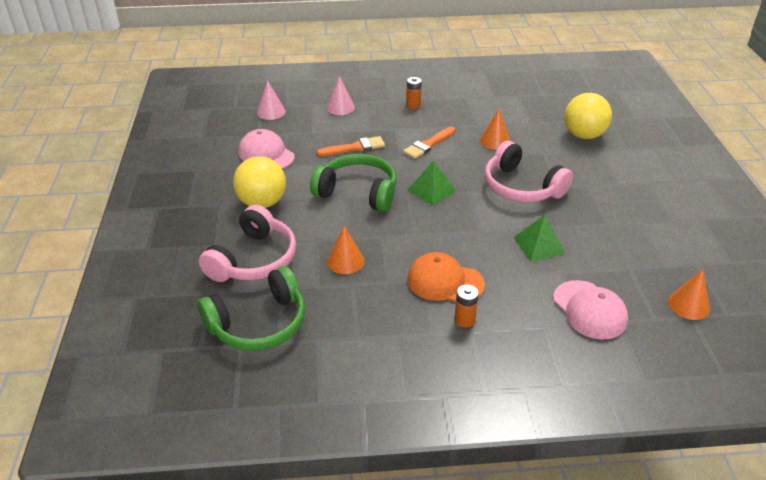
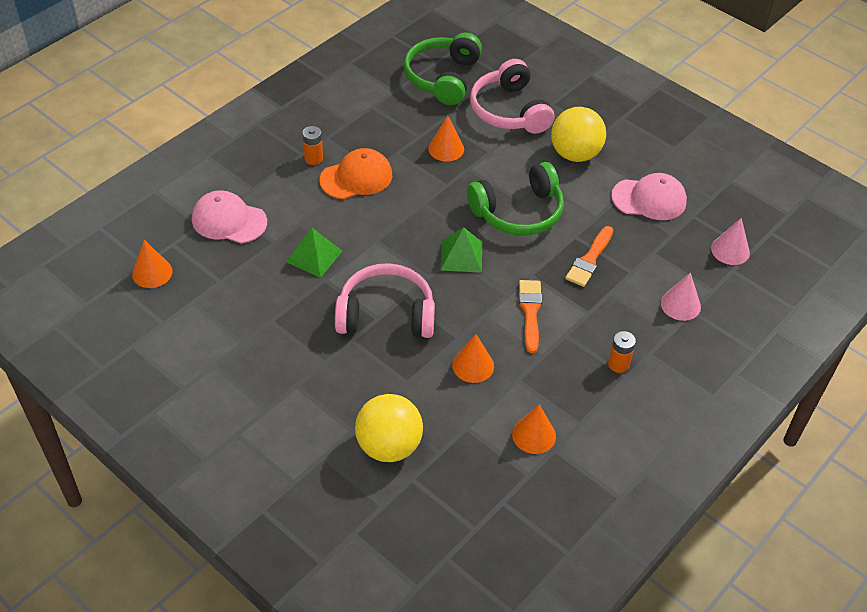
camera: 135 degrees right, 10 degrees up
none -> orange cone [512,405,556,454]

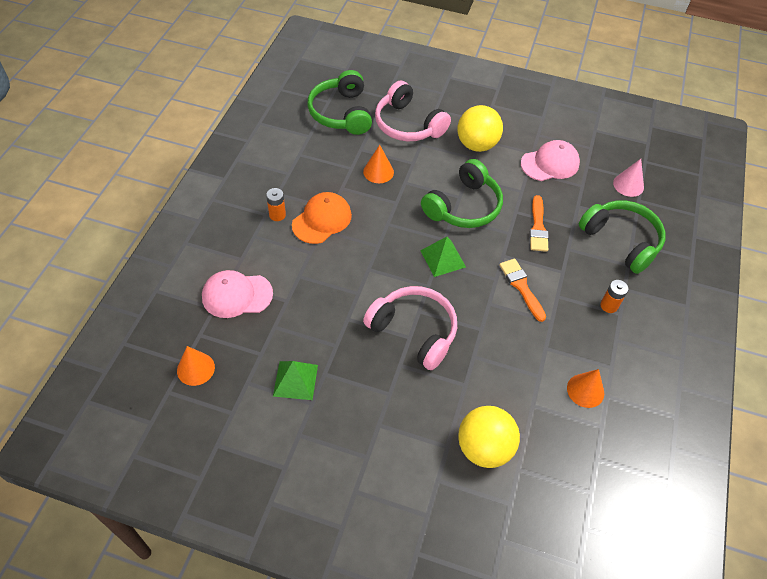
camera: 25 degrees left, 5 degrees up
green pyramid [286,228,342,278] -> green pyramid moved to [273,361,318,400]
pink headphones [335,263,435,338] -> pink headphones turned 60 degrees clockwise [363,286,457,370]
orange cone [452,334,494,383] -> none
pink cone [661,273,701,321] -> green headphones [579,200,666,274]

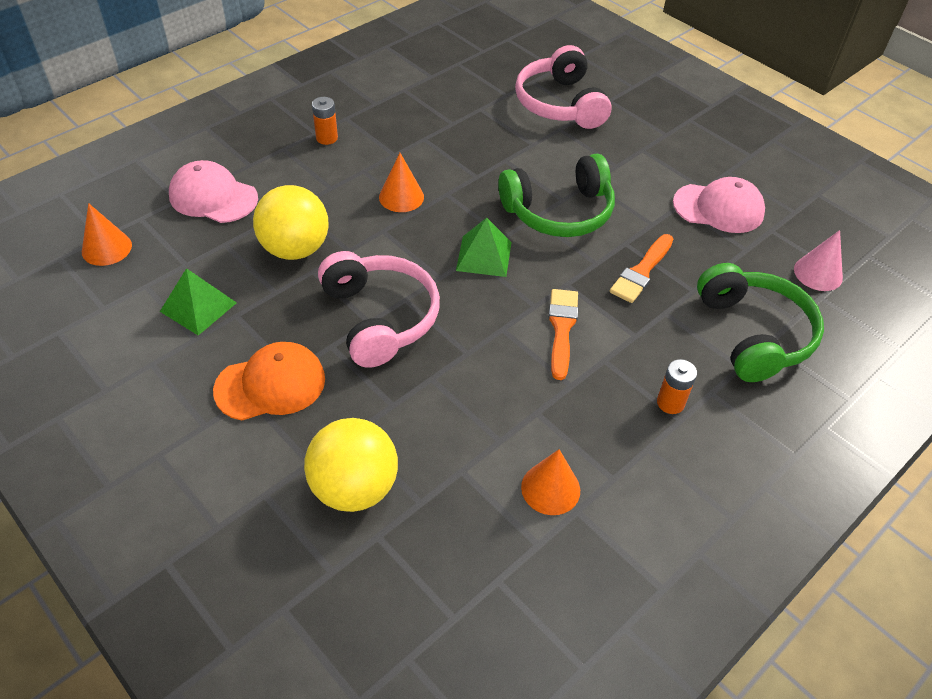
camera: 30 degrees right, 5 degrees down
orange cap [292,192,352,244] -> orange cap moved to [213,342,325,421]
green headphones [307,70,372,135] -> none
orange cone [363,145,394,183] -> orange cone moved to [379,153,424,212]
yellow ball [457,105,503,152] -> yellow ball moved to [253,185,329,260]

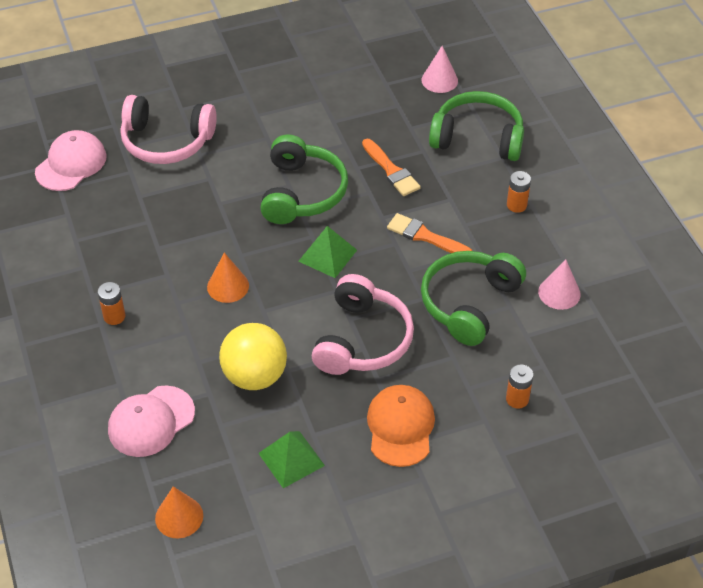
camera: 65 degrees left, 0 degrees up
yellow ball [304,418,398,512] -> orange battery [506,364,533,409]
pink headphones [318,251,440,368] -> pink headphones turned 105 degrees clockwise [312,274,414,375]
orange cone [521,449,580,515] -> pink cone [538,259,581,310]
pink cap [673,177,765,233] -> pink cap moved to [35,130,106,191]
none -> green headphones [421,251,526,346]

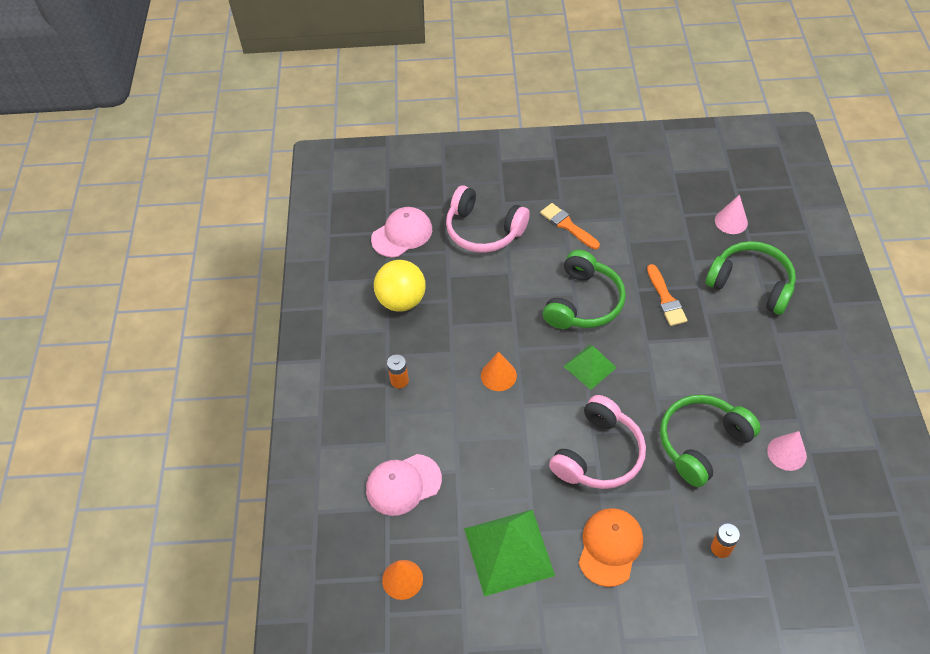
camera: 20 degrees right, 5 degrees up
yellow ball [219,323,287,390] -> yellow ball moved to [374,260,426,312]
green pyramid [258,431,325,488] -> green pyramid [464,510,555,596], size x1.72
orange brush [387,213,472,253] -> orange brush moved to [540,203,600,250]
orange battery [507,171,531,213] -> none

